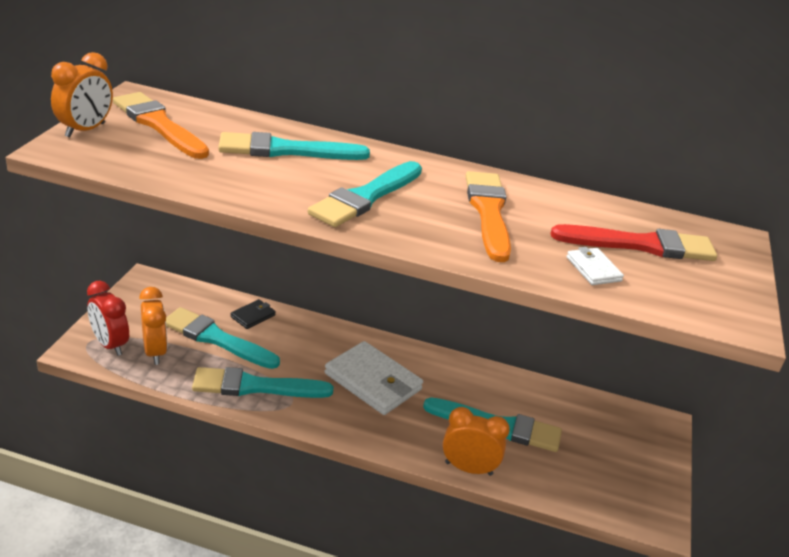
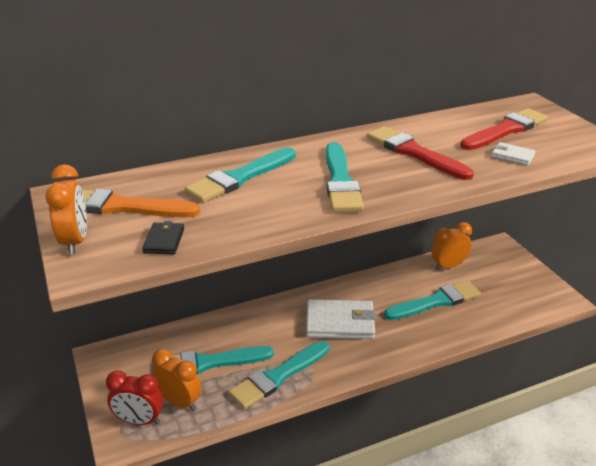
camera: 35 degrees left, 0 degrees up
black wallet [231,299,276,329] -> black wallet moved to [142,221,184,254]
orange clock [443,407,510,476] -> orange clock moved to [431,222,472,271]
orange brush [466,171,511,262] -> red brush [367,126,473,180]

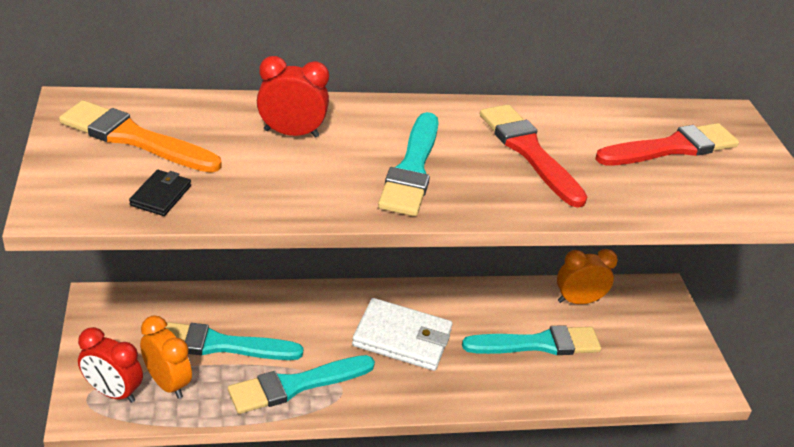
camera: 10 degrees right, 5 degrees up
orange clock [45,165,87,255] -> none
turquoise brush [185,148,296,203] -> red clock [257,56,329,138]
white wallet [491,142,536,166] -> none

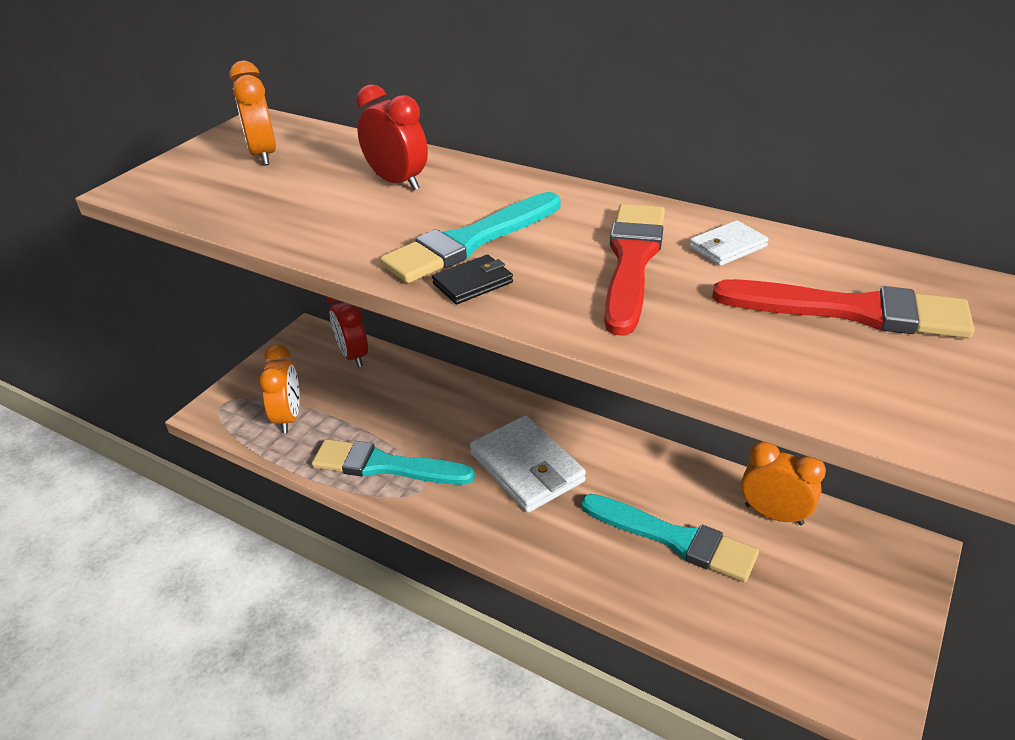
camera: 45 degrees right, 0 degrees up
orange brush [59,100,222,173] -> orange clock [229,61,276,165]
red clock [78,327,143,403] -> red clock moved to [327,297,368,367]
black wallet [129,170,191,216] -> black wallet moved to [432,255,513,304]
turquoise brush [165,322,304,360] -> none
none -> white wallet [689,220,769,266]

